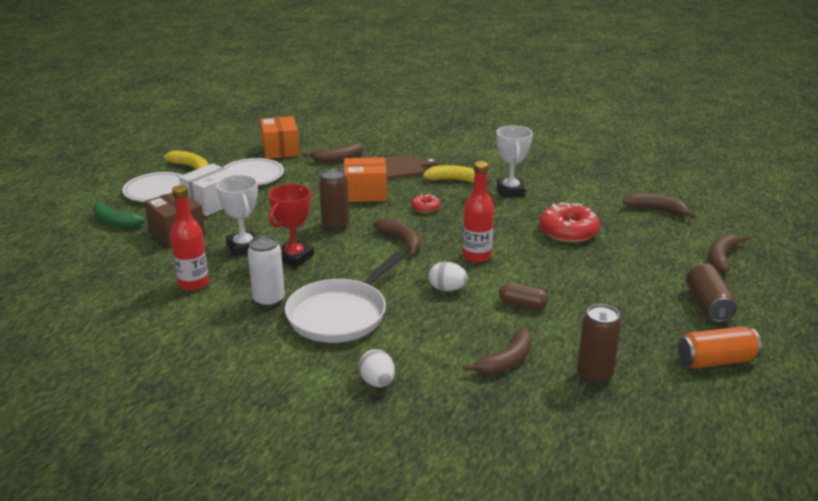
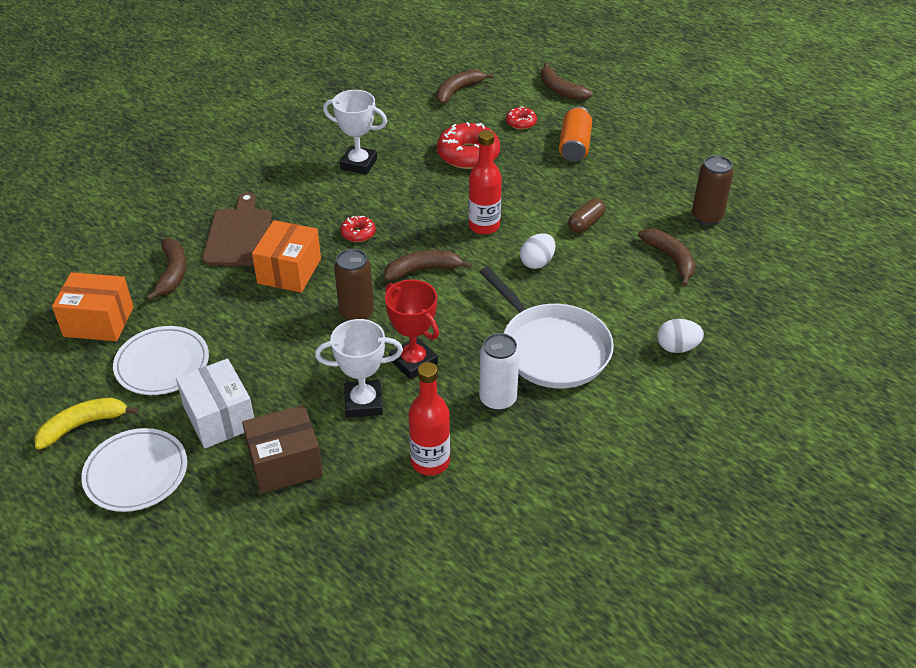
camera: 70 degrees left, 15 degrees up
green banana [93,199,145,228] -> none
yellow banana [423,165,489,185] -> none
orange can [678,326,762,369] -> orange can moved to [559,106,592,162]
brown can [686,263,737,322] -> none
none -> red donut [506,106,537,130]

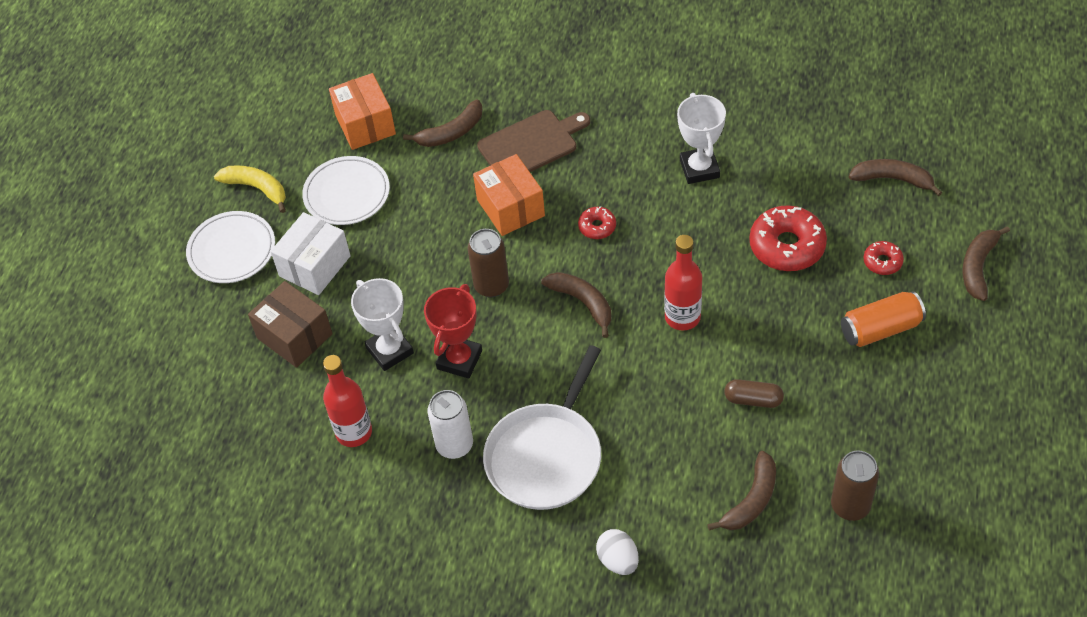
camera: 65 degrees right, 10 degrees up
orange box [252,220,321,293] -> orange box turned 75 degrees clockwise [473,154,545,236]
white egg [520,233,555,269] -> none

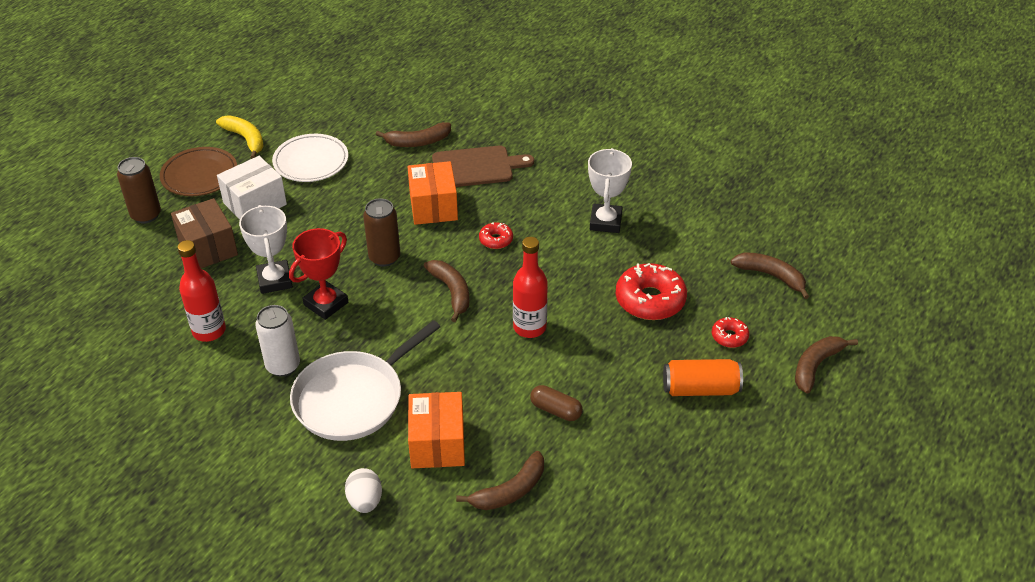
camera: 15 degrees right, 10 degrees down
white plate [186,211,275,283] -> brown plate [160,147,237,196]
orange box [329,73,396,150] -> orange box moved to [408,392,465,468]
brown can [831,450,879,521] -> brown can moved to [117,157,161,224]

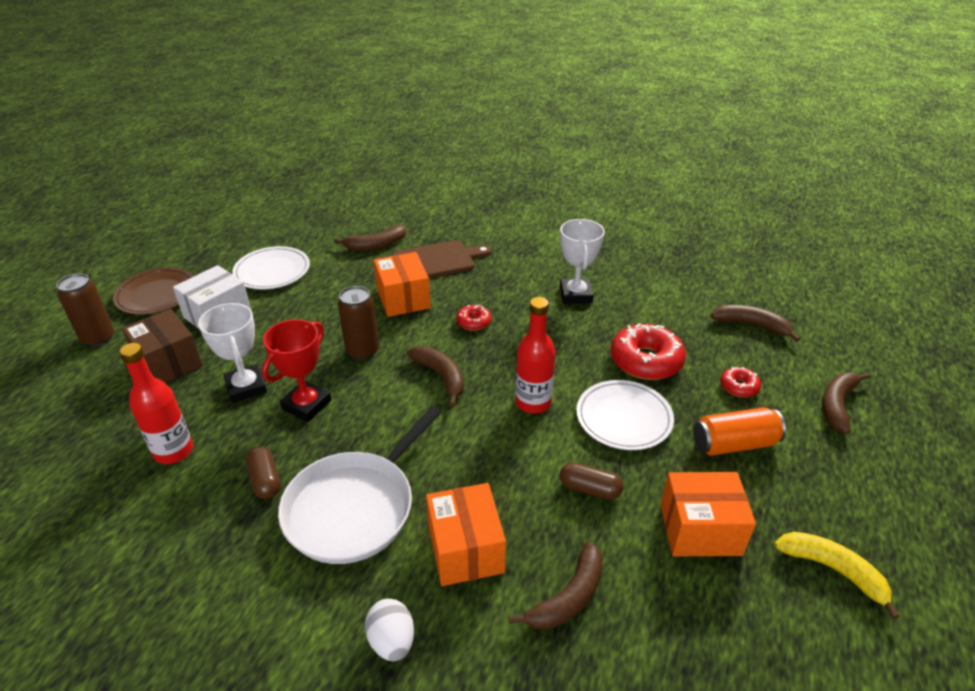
camera: 10 degrees left, 5 degrees down
yellow banana [216,115,264,159] -> yellow banana moved to [774,532,900,619]
white can [255,305,300,377] -> brown capsule [245,446,281,499]
none -> white plate [576,380,674,450]
none -> orange box [660,472,756,556]

